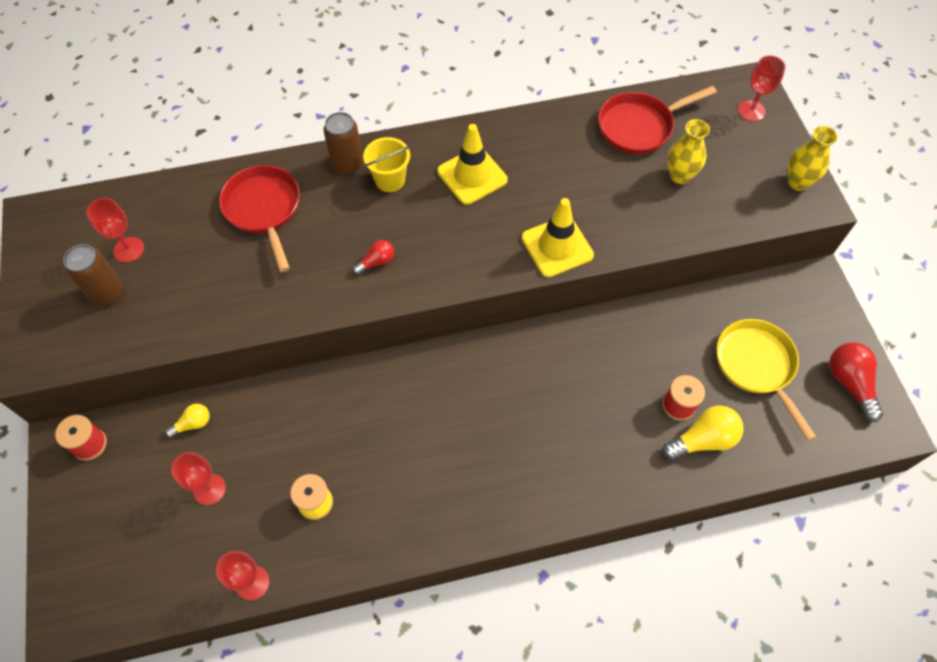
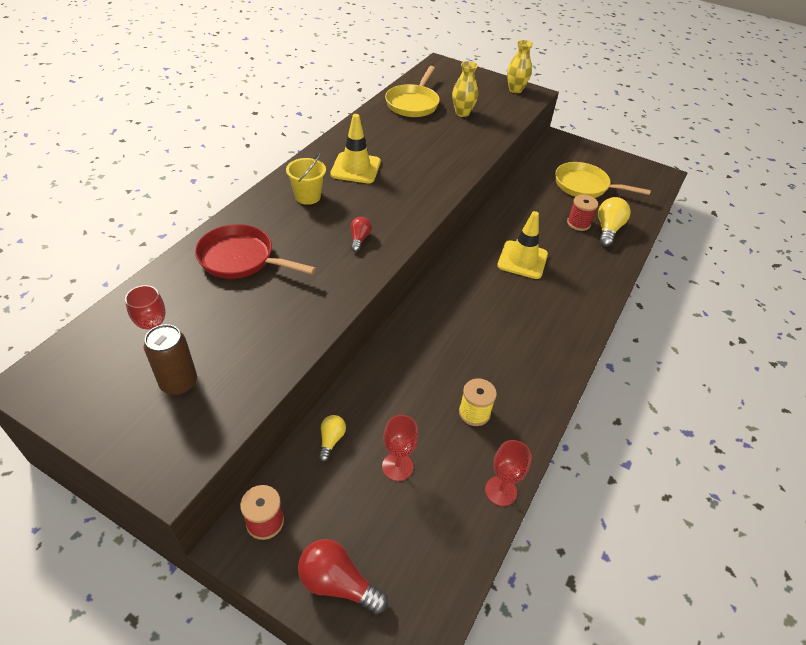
camera: 50 degrees left, 15 degrees down
brown can [324,112,363,174] -> none
yellow traffic cone [522,198,594,277] -> yellow traffic cone moved to [497,211,548,279]
red pan [598,86,717,154] -> yellow pan [385,66,440,117]
red goblet [738,55,786,122] -> none
red light bulb [829,342,883,422] -> red light bulb moved to [298,539,388,614]

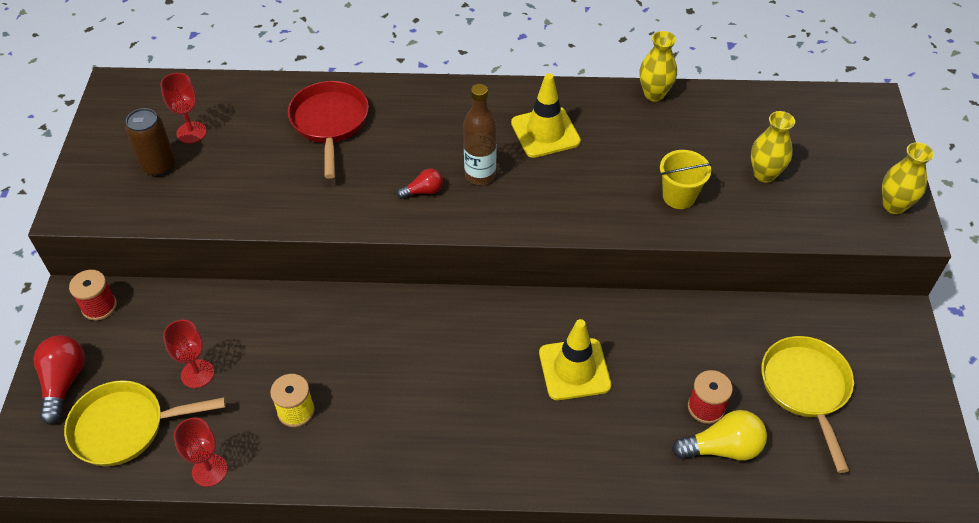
camera: 65 degrees right, 5 degrees up
yellow bucket [286,153,326,205] -> yellow bucket moved to [660,150,712,209]
yellow light bulb [318,415,346,462] -> none
yellow pan [385,66,440,117] -> yellow pan moved to [64,380,226,466]
none -> brown bottle [463,84,496,185]
none -> yellow vase [639,31,677,101]

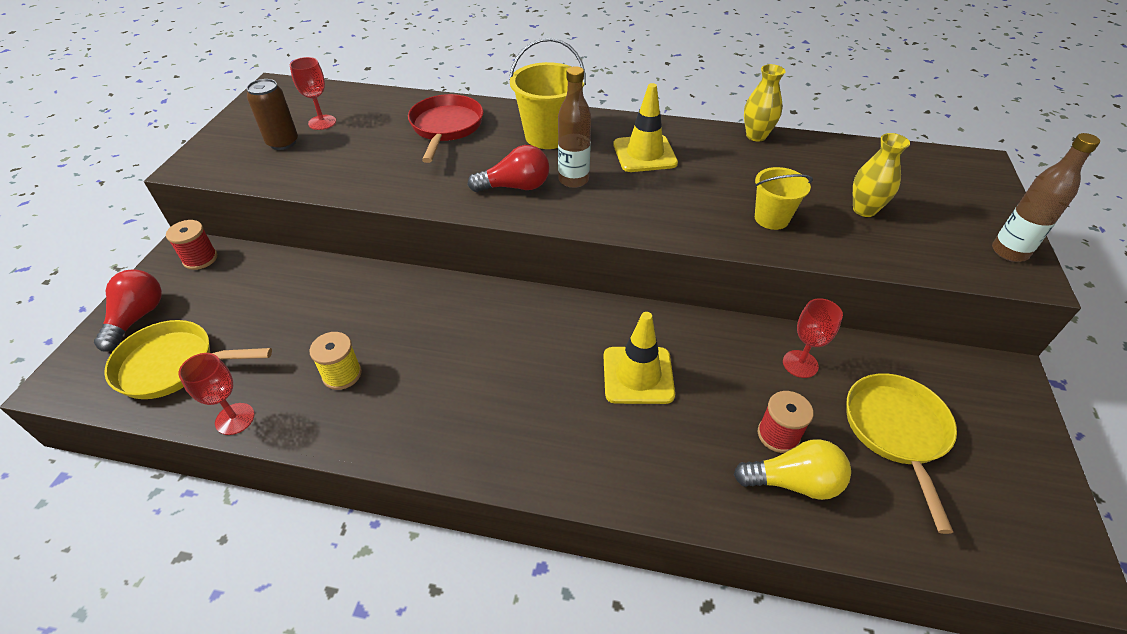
camera: 10 degrees right, 5 degrees down
red goblet [163,320,214,388] -> red goblet moved to [783,298,843,378]
red light bulb [397,168,443,199] -> red light bulb [468,145,549,192], size x1.73
yellow vase [882,142,934,214] -> brown bottle [992,133,1100,262]
none -> yellow bucket [509,38,586,149]

